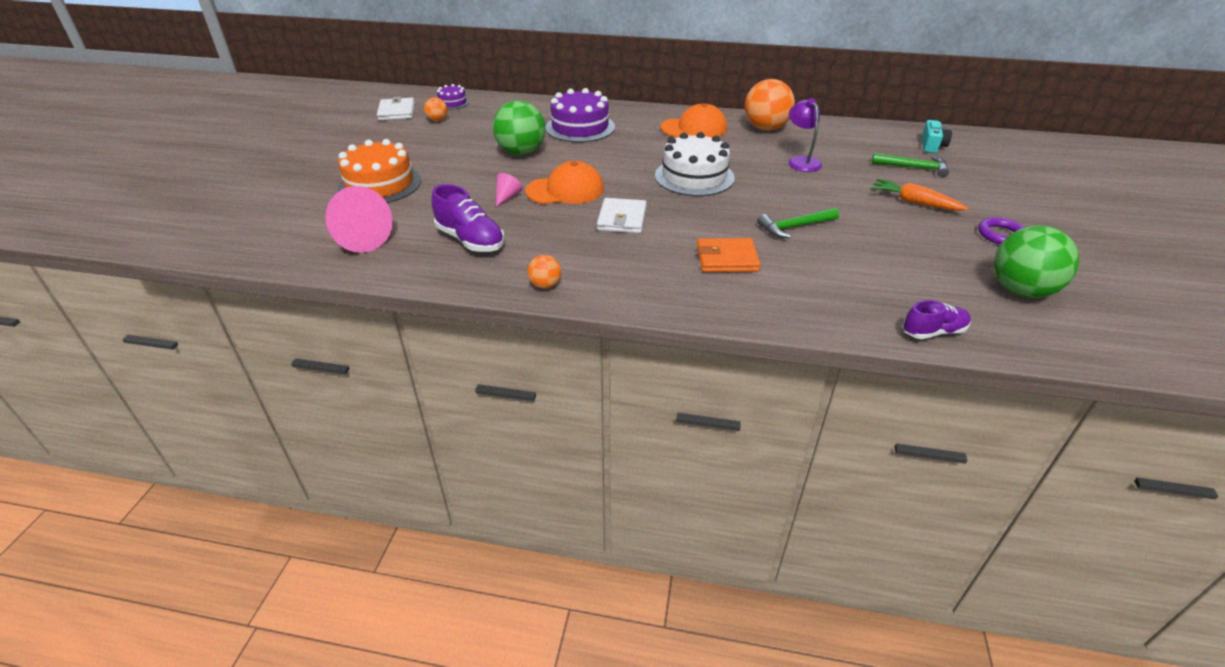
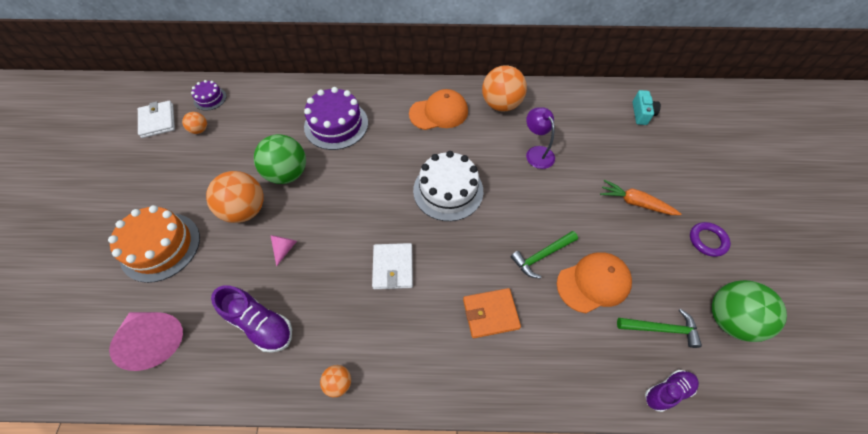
camera: 10 degrees left, 20 degrees up
orange cap [525,161,604,204] -> orange cap moved to [557,252,632,313]
green hammer [872,153,949,177] -> green hammer moved to [617,309,702,348]
none -> orange ball [206,171,264,223]

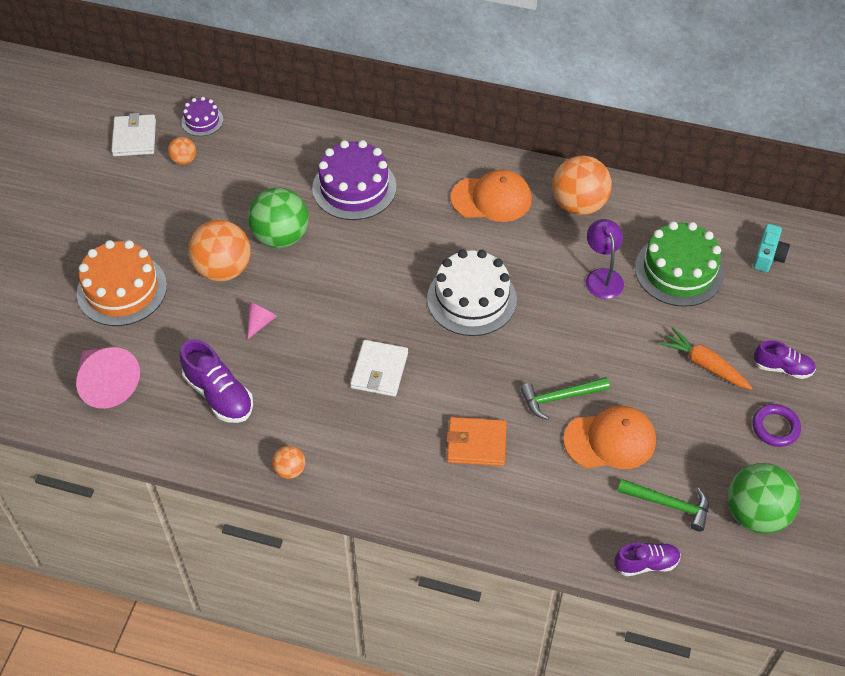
camera: 15 degrees right, 5 degrees down
none -> green cake [635,221,724,307]
none -> purple shoe [754,340,816,379]

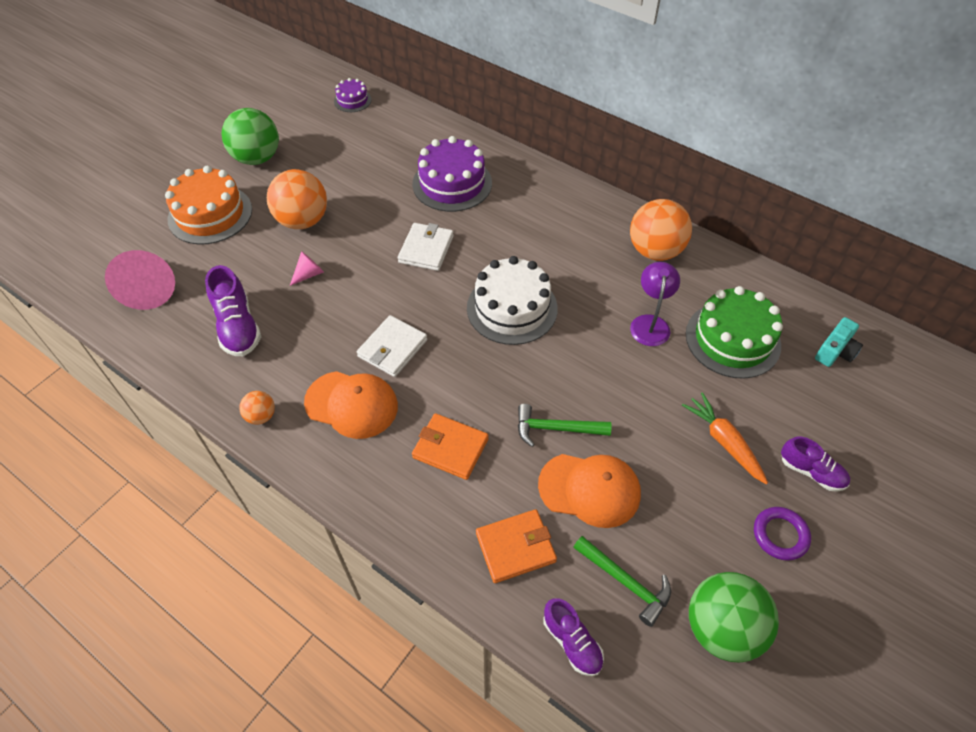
camera: 20 degrees right, 0 degrees up
white wallet [111,113,156,156] -> white wallet moved to [398,223,454,271]
orange ball [168,137,196,165] -> none
green ball [248,187,308,248] -> green ball moved to [221,108,279,165]
orange cap [451,170,532,222] -> orange cap moved to [304,371,398,439]
purple shoe [614,542,681,576] -> purple shoe turned 45 degrees clockwise [543,598,604,676]
none -> orange wallet [476,509,557,583]

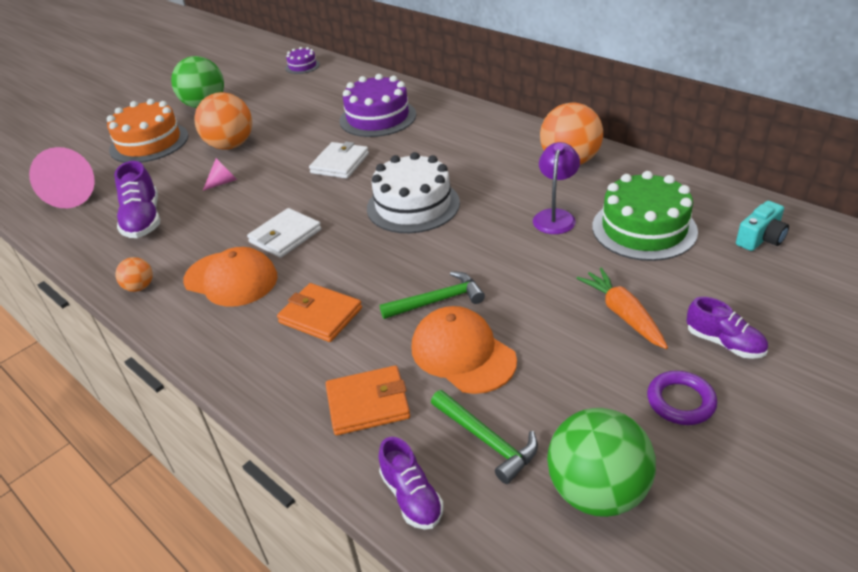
camera: 10 degrees right, 15 degrees down
green hammer [518,404,612,447] -> green hammer turned 150 degrees clockwise [380,271,485,319]
orange cap [538,454,641,528] -> orange cap turned 150 degrees counterclockwise [412,306,517,394]

